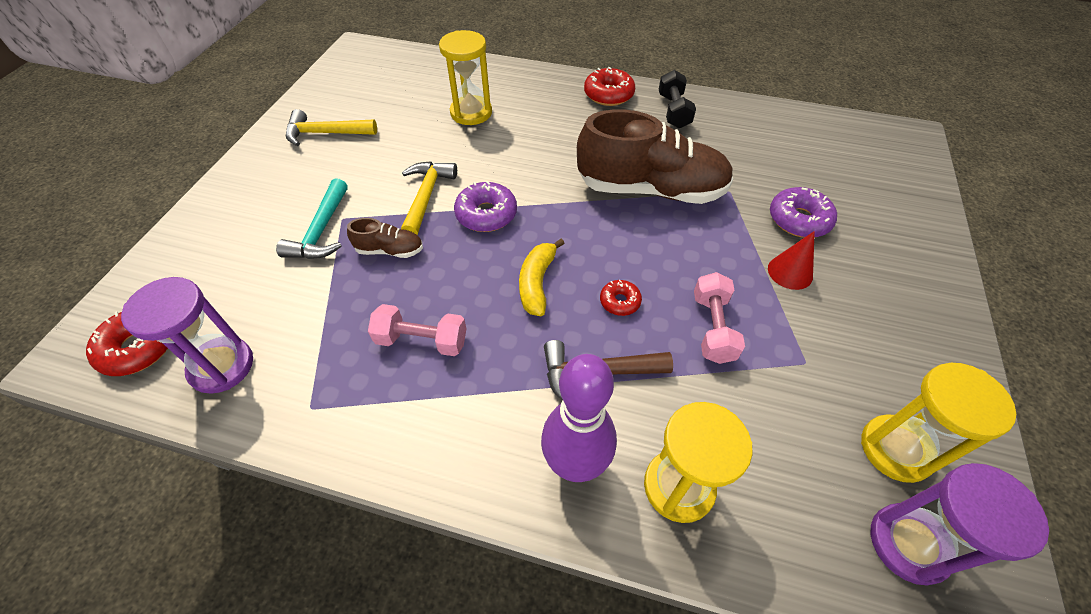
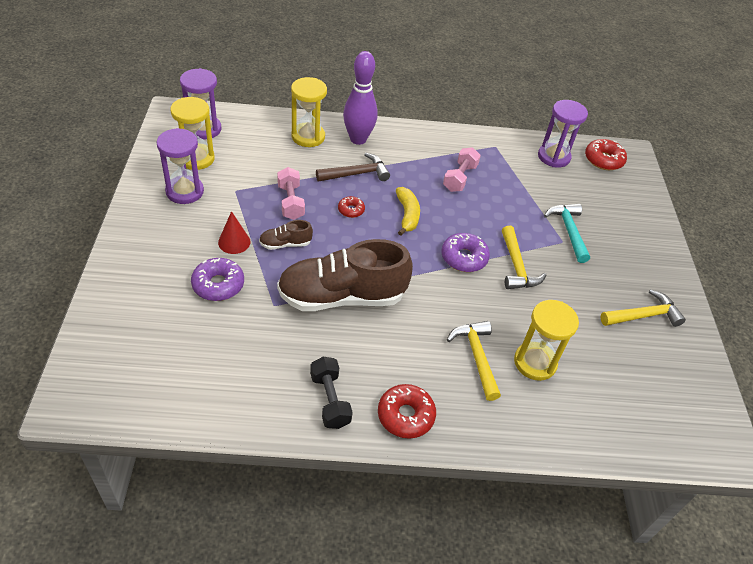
camera: 160 degrees right, 5 degrees down
brown shoe [347,218,423,258] -> brown shoe moved to [259,220,313,250]
pink dumbbell [368,304,467,356] -> pink dumbbell turned 60 degrees counterclockwise [443,147,481,192]
none -> purple hourglass [157,128,204,204]
none -> yellow hammer [447,321,501,401]

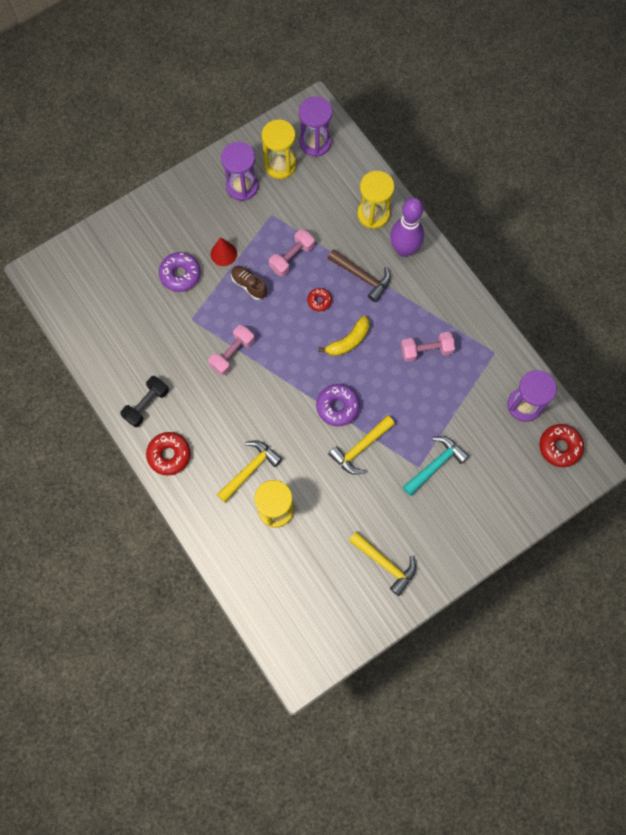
camera: 60 degrees right, 25 degrees up
brown shoe [277,239,413,311] -> pink dumbbell [208,325,255,375]

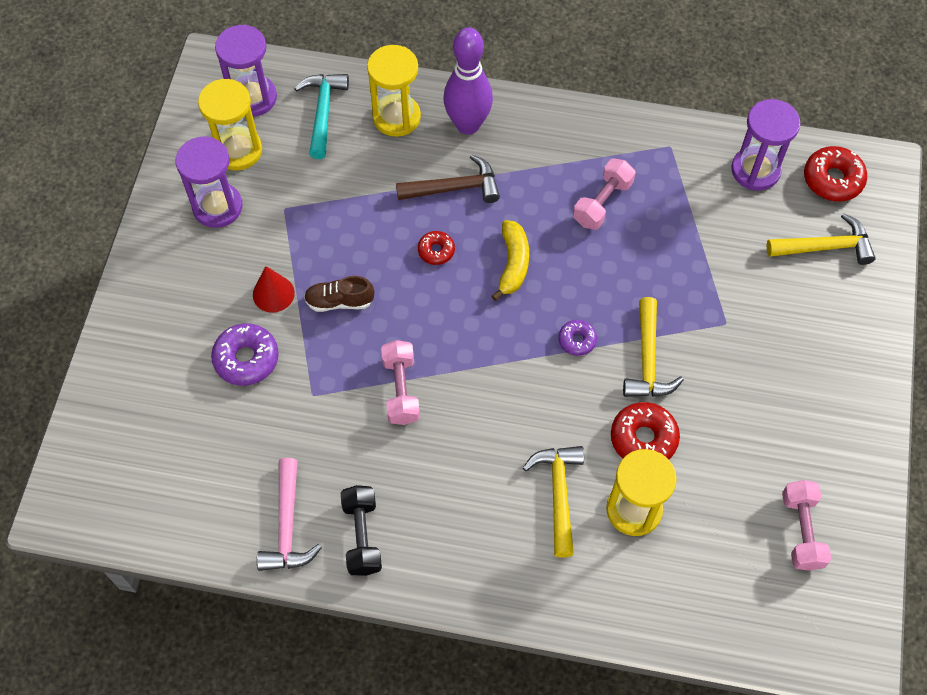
camera: 45 degrees left, 10 degrees down
red donut [146,432,191,476] -> red donut moved to [611,402,680,459]
pink dumbbell [269,229,315,276] -> pink dumbbell moved to [782,480,831,571]
purple donut [316,384,360,426] -> purple donut [558,320,597,356], size x0.59
yellow hammer [349,532,416,596] -> yellow hammer moved to [767,213,876,265]
turquoise hammer [403,436,469,496] -> turquoise hammer moved to [294,74,349,159]
none -> pink hammer [257,458,322,571]

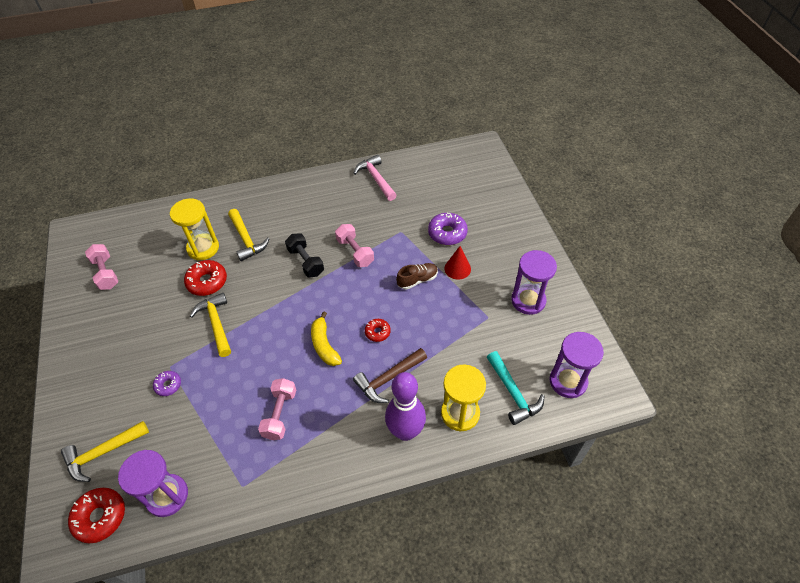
camera: 155 degrees right, 10 degrees down
yellow hourglass [198,79,262,170] -> none
black dumbbell [341,485,382,576] -> black dumbbell moved to [285,234,324,277]
purple donut [558,320,597,356] -> purple donut moved to [153,371,181,396]

